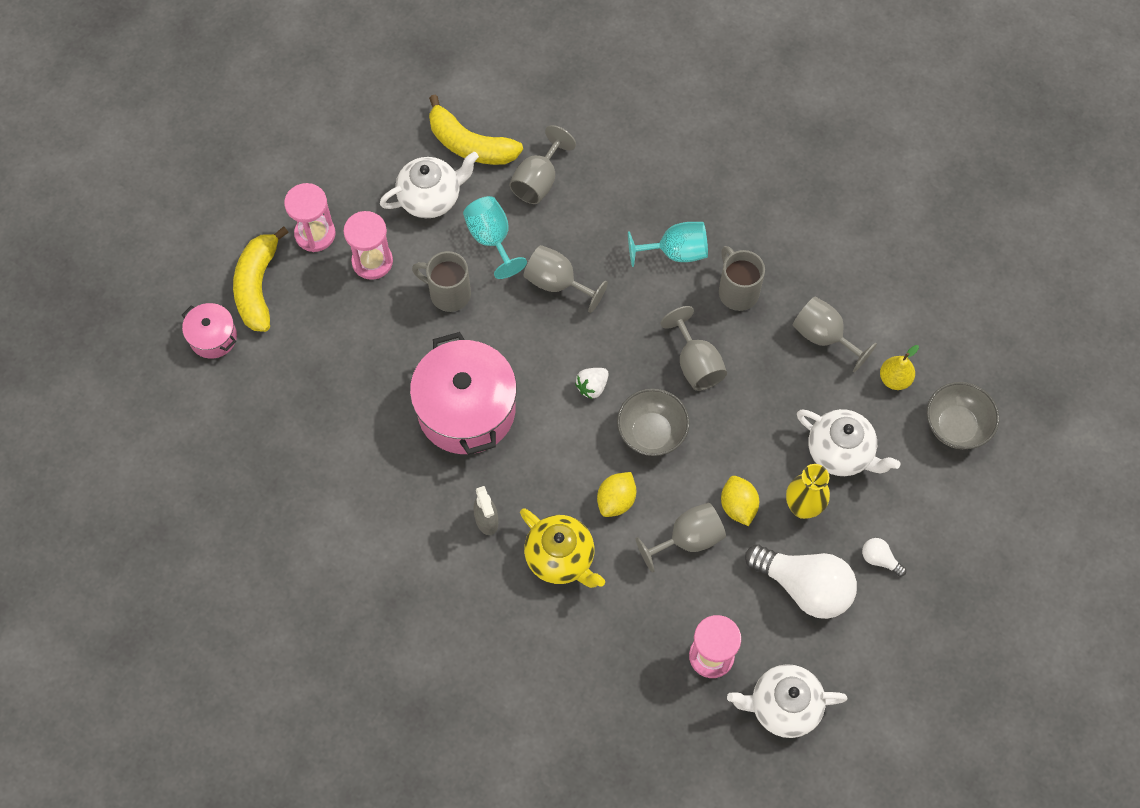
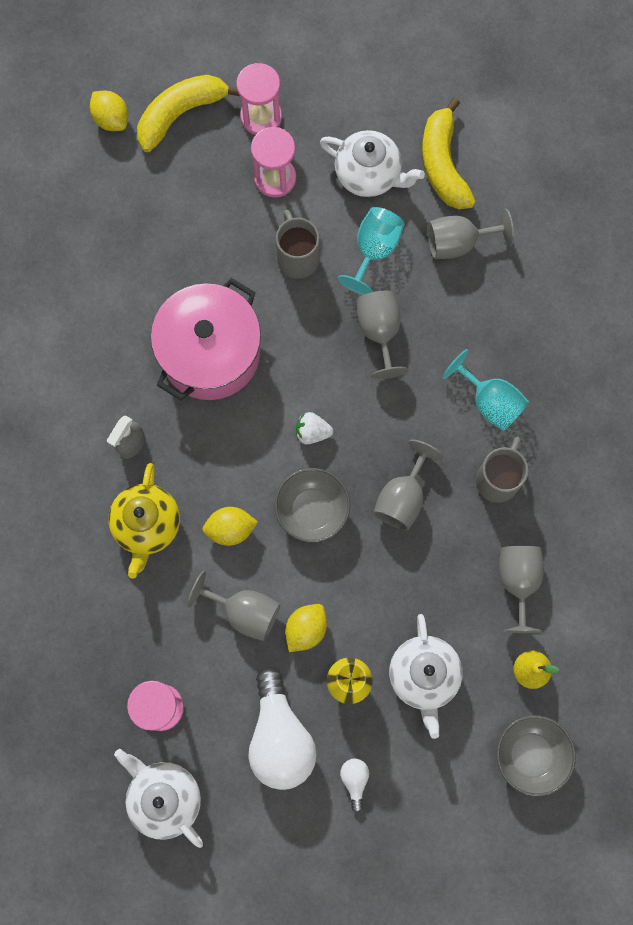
camera: 50 degrees right, 10 degrees up
pink pot [182,303,237,359] -> yellow lemon [90,91,129,131]

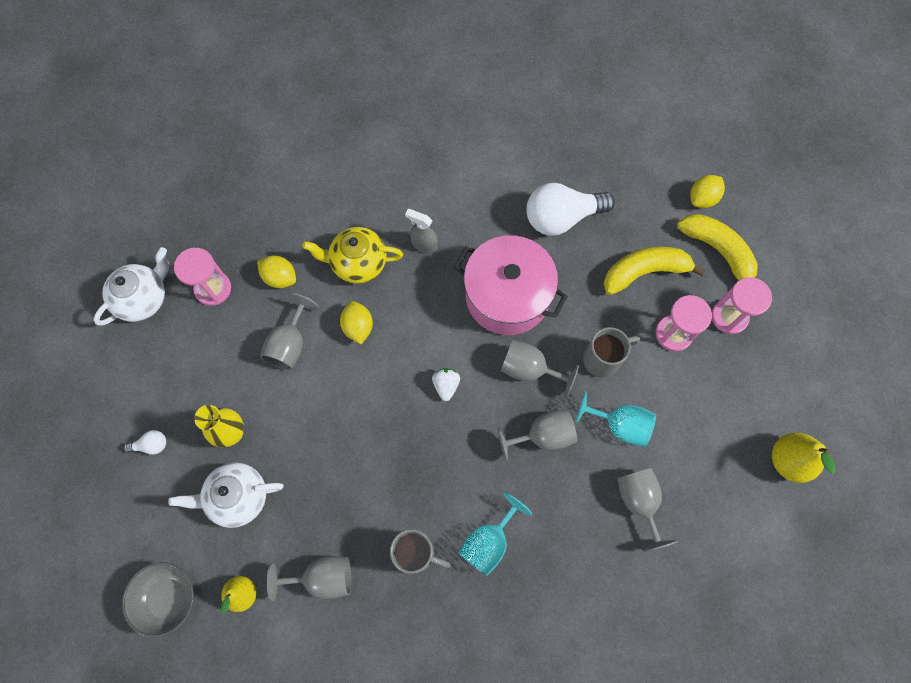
camera: 85 degrees right, 5 degrees down
white light bulb [248,667,317,790] -> white light bulb moved to [526,183,615,236]
grey bowl [275,468,350,543] -> none
yellow lemon [285,604,327,652] -> yellow lemon moved to [257,255,296,288]
white teapot [320,130,425,197] -> none
grey goblet [373,439,444,531] -> grey goblet moved to [501,340,579,396]
yellow banana [422,98,476,209] -> yellow banana moved to [604,247,706,295]
none -> yellow pear [772,432,836,483]

